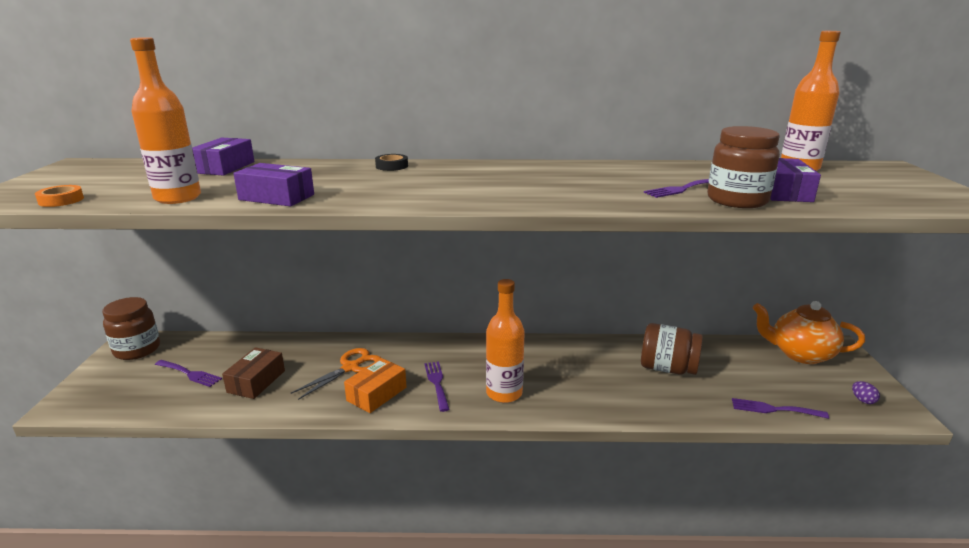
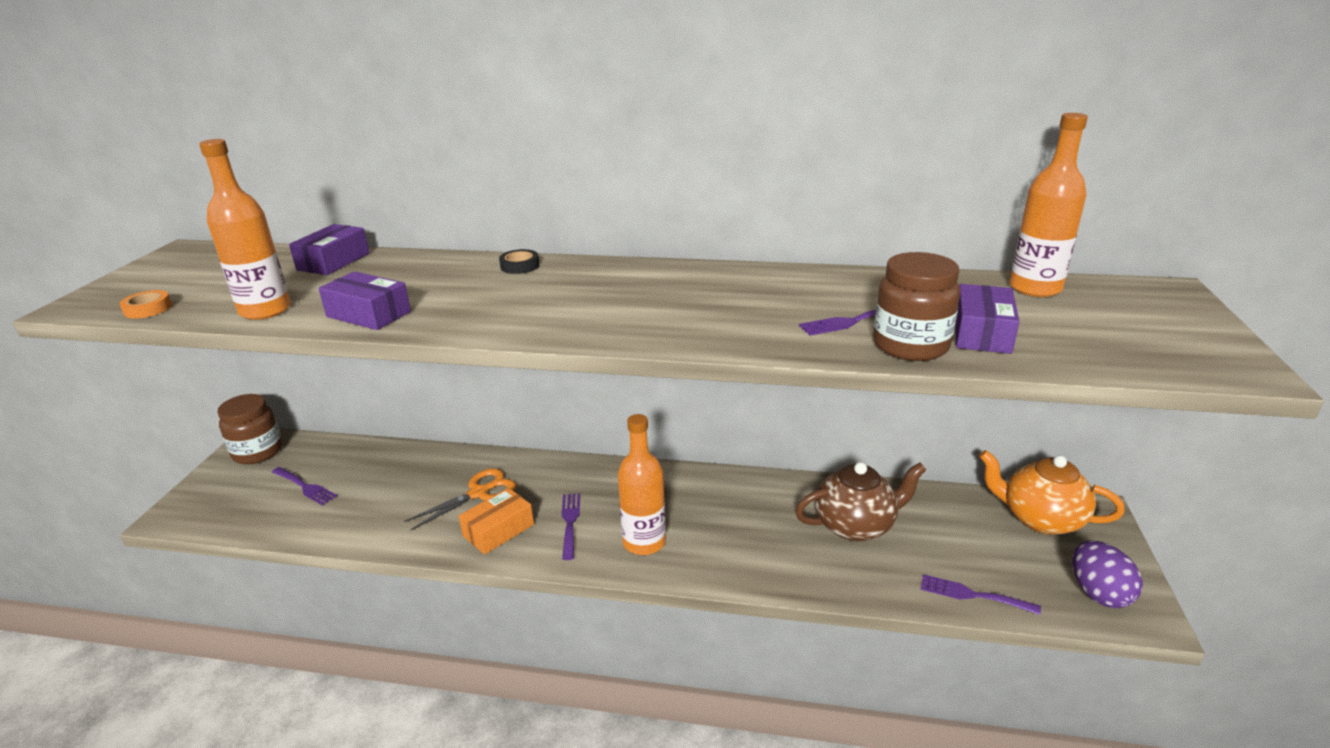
camera: 10 degrees right, 5 degrees up
brown box [222,347,285,399] -> none
brown jar [641,323,703,375] -> brown teapot [795,462,926,541]
purple egg [852,381,880,404] -> purple egg [1073,541,1143,608], size x2.12

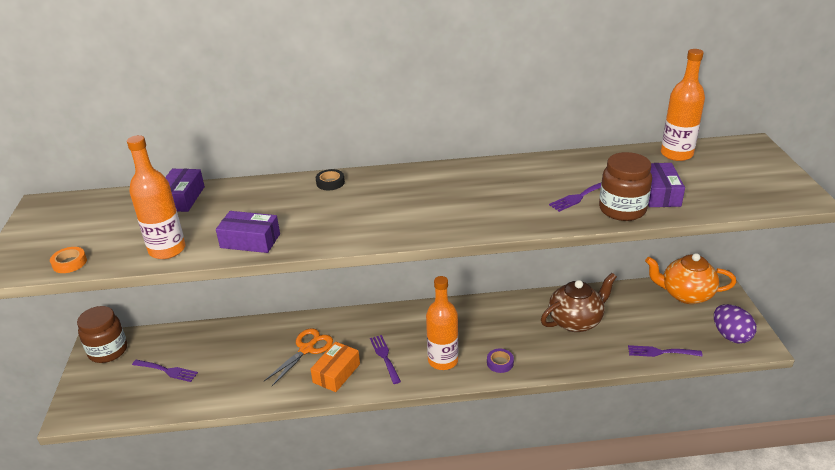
camera: 15 degrees left, 5 degrees up
none -> purple tape [487,349,514,373]

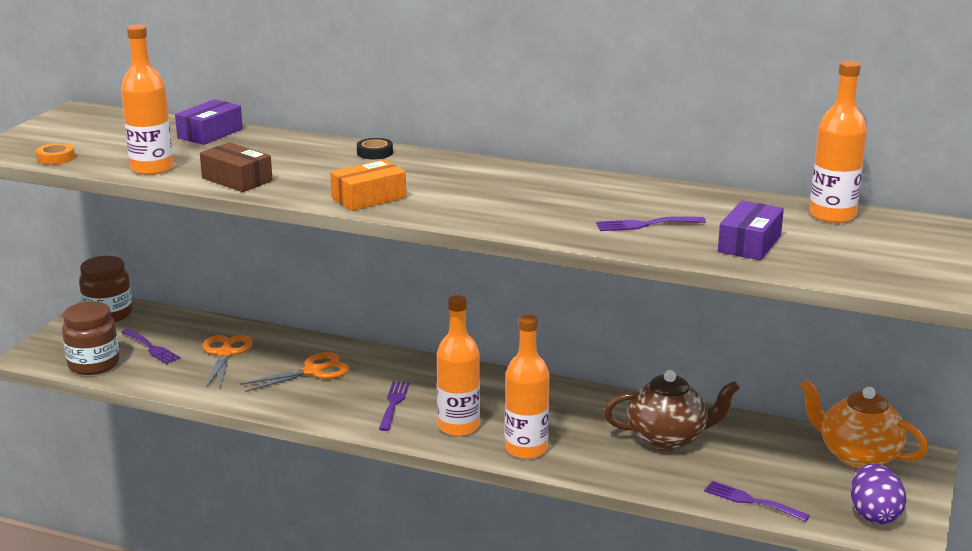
camera: 25 degrees right, 10 degrees down
purple box [216,211,280,253] -> brown box [200,142,272,192]
orange box [310,342,360,392] -> orange box moved to [330,160,406,211]
purple tape [487,349,514,373] -> orange bottle [505,315,549,459]
brown jar [599,152,652,221] -> brown jar moved to [62,301,120,375]
none -> orange scissors [203,335,253,388]

